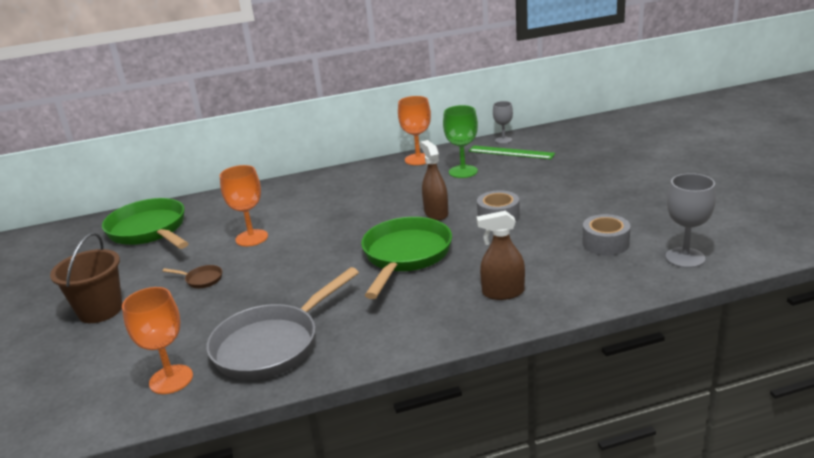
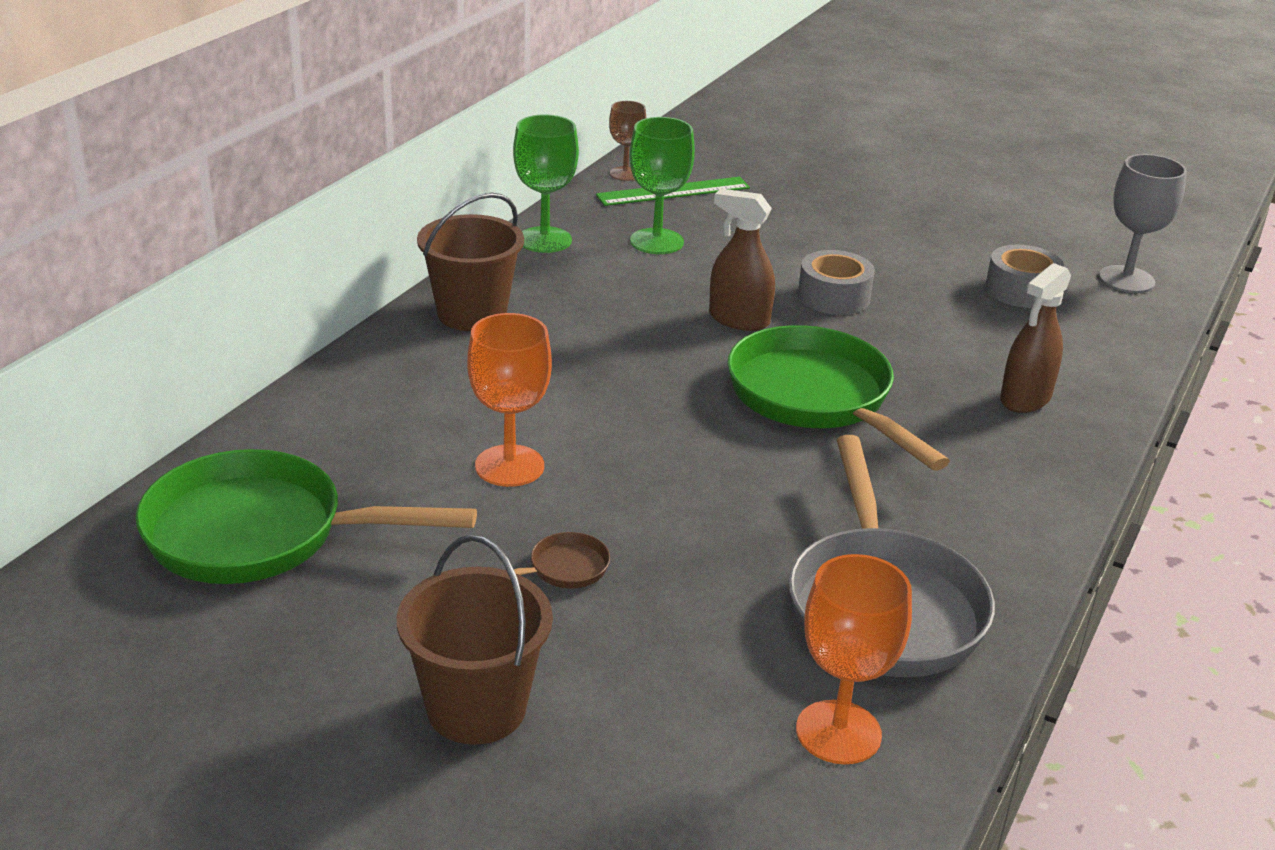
camera: 50 degrees left, 5 degrees up
orange goblet [398,96,431,165] -> green goblet [513,114,579,253]
grey goblet [493,101,513,144] -> brown goblet [609,101,646,181]
none -> brown bucket [417,193,524,331]

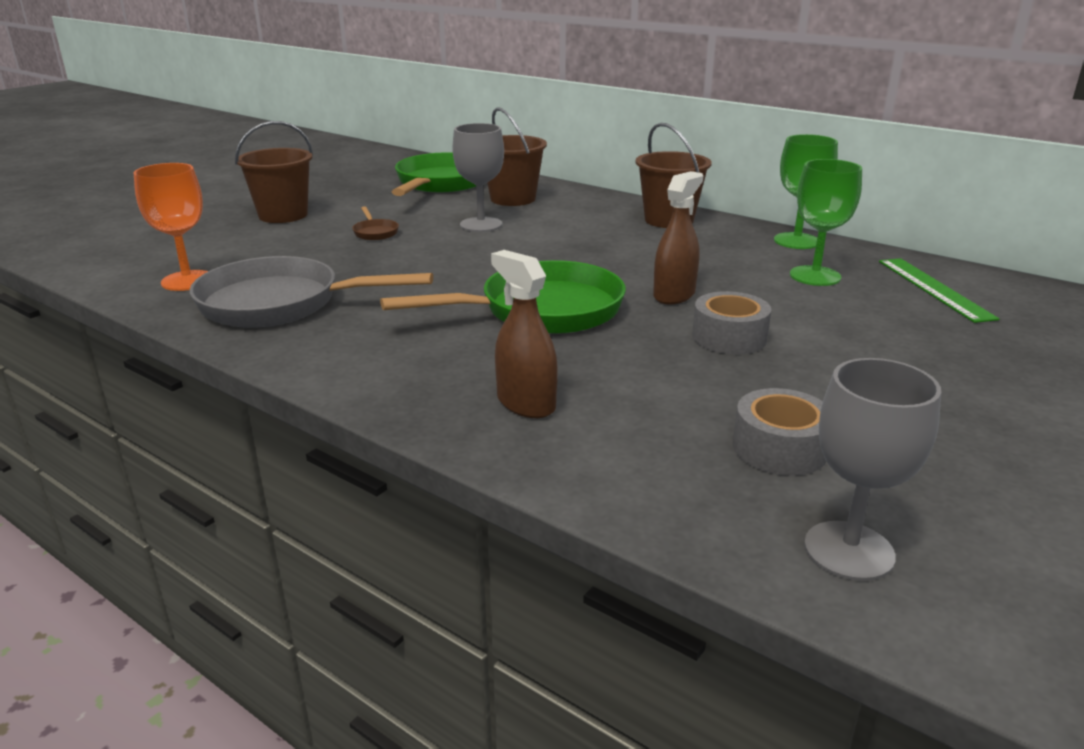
camera: 100 degrees right, 5 degrees down
orange goblet [467,313,552,487] -> grey goblet [452,123,504,232]
brown goblet [609,101,646,181] -> none
none -> brown bucket [487,107,547,206]

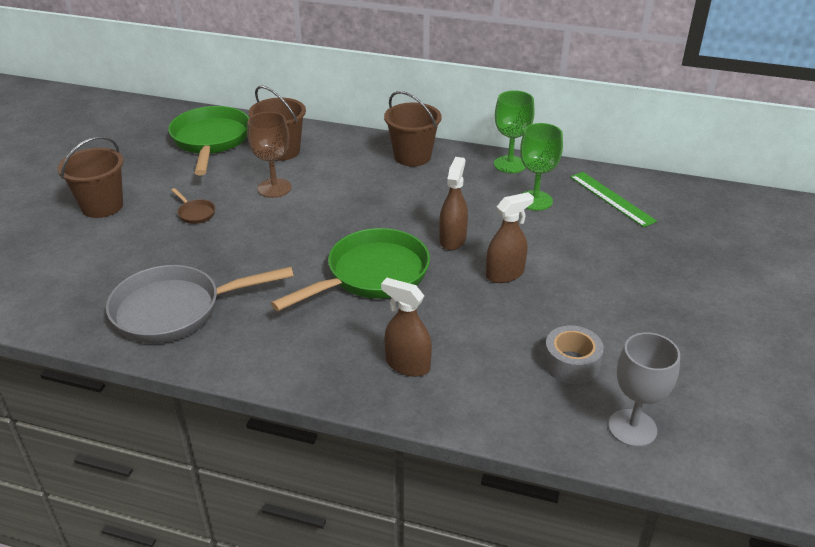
camera: 20 degrees left, 10 degrees up
orange goblet [133,163,208,291] -> none
grey goblet [452,123,504,232] -> brown goblet [247,112,292,198]
grey tape [692,291,771,354] -> brown spray bottle [486,192,534,283]

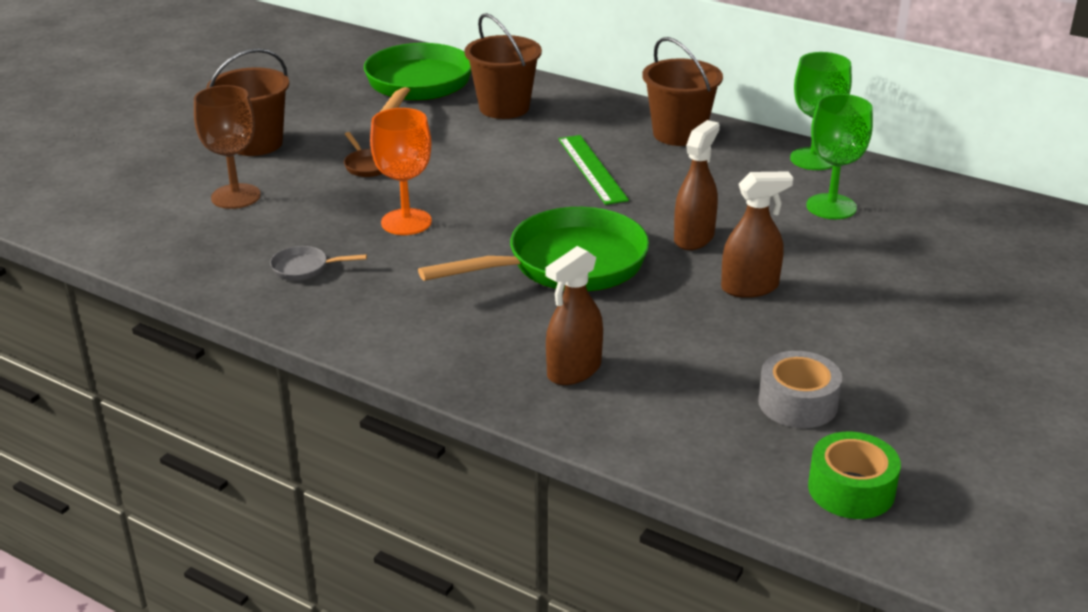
camera: 15 degrees right, 5 degrees down
grey pan [106,265,294,343] -> grey pan [270,246,367,281], size x0.40
brown goblet [247,112,292,198] -> brown goblet moved to [194,85,261,209]
brown spray bottle [381,278,432,377] -> brown spray bottle turned 90 degrees counterclockwise [545,246,603,385]
green ruler [570,172,657,227] -> green ruler moved to [558,135,629,205]
grey goblet [608,332,680,447] -> green tape [808,432,901,519]
none -> orange goblet [370,108,432,235]

